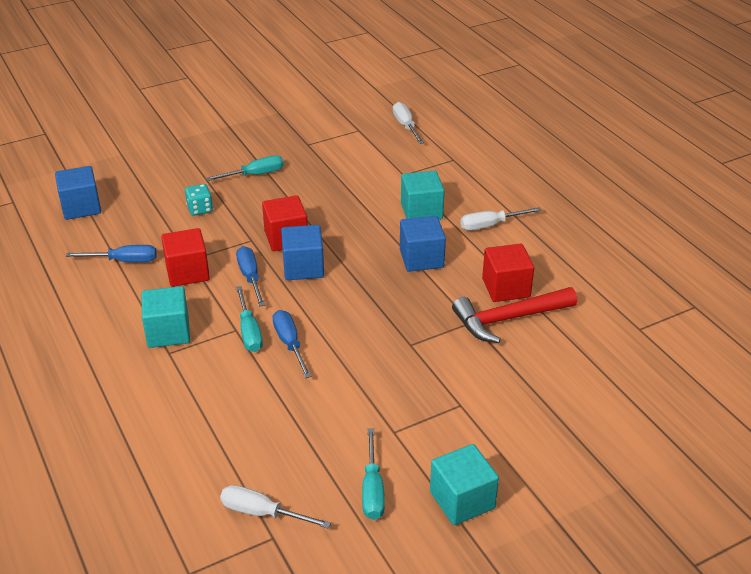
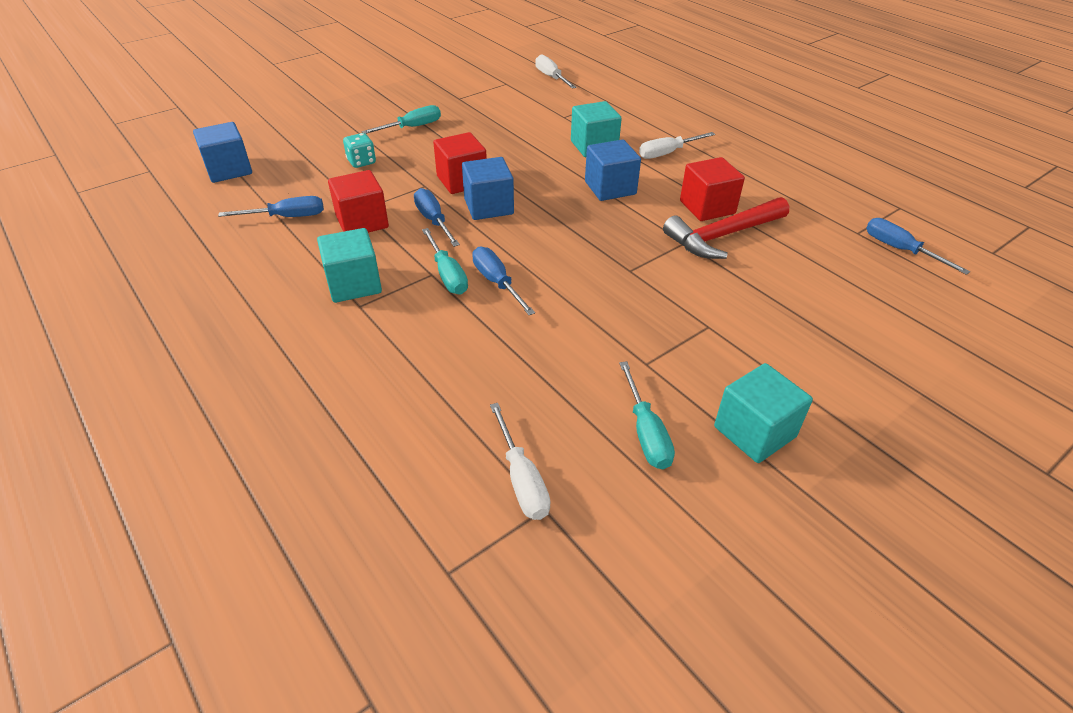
camera: 10 degrees left, 5 degrees up
white screwdriver [220,485,331,529] -> white screwdriver turned 120 degrees counterclockwise [490,403,550,520]
none -> blue screwdriver [866,218,970,275]

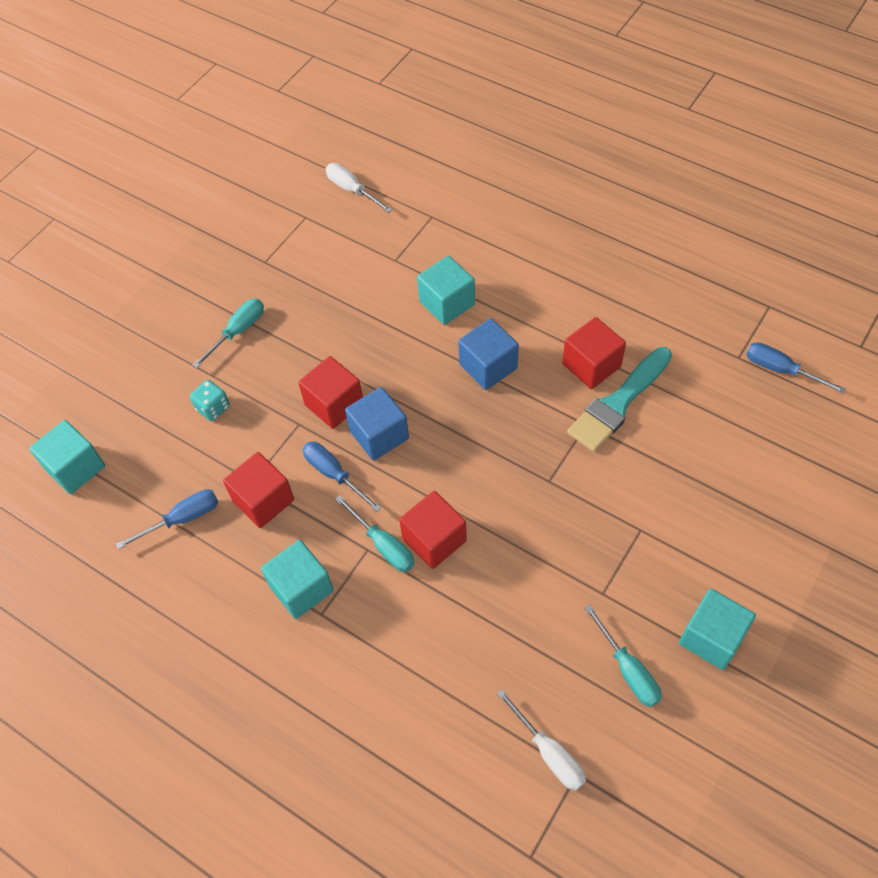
camera: 15 degrees left, 15 degrees up
blue cube [193,122,252,183] -> turquoise cube [29,420,105,494]
blue screwdriver [472,247,535,315] -> red cube [399,491,467,569]
white screwdriver [639,132,715,159] -> none
red hammer [663,197,789,259] -> turquoise brush [567,347,672,452]

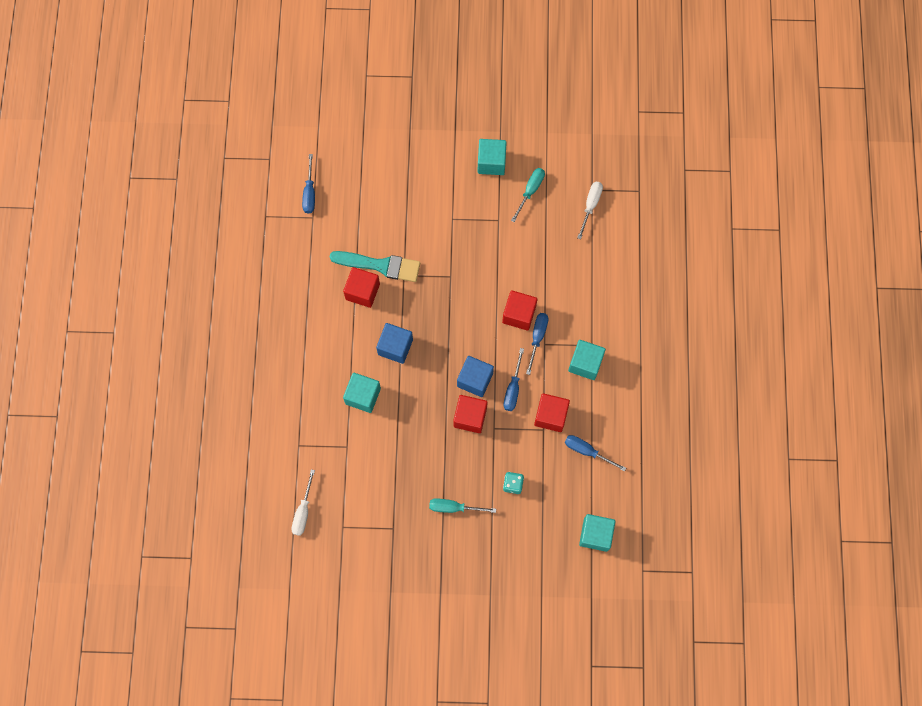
camera: 125 degrees left, 15 degrees up
turquoise screwdriver [335,495,415,572] -> blue screwdriver [526,313,548,375]

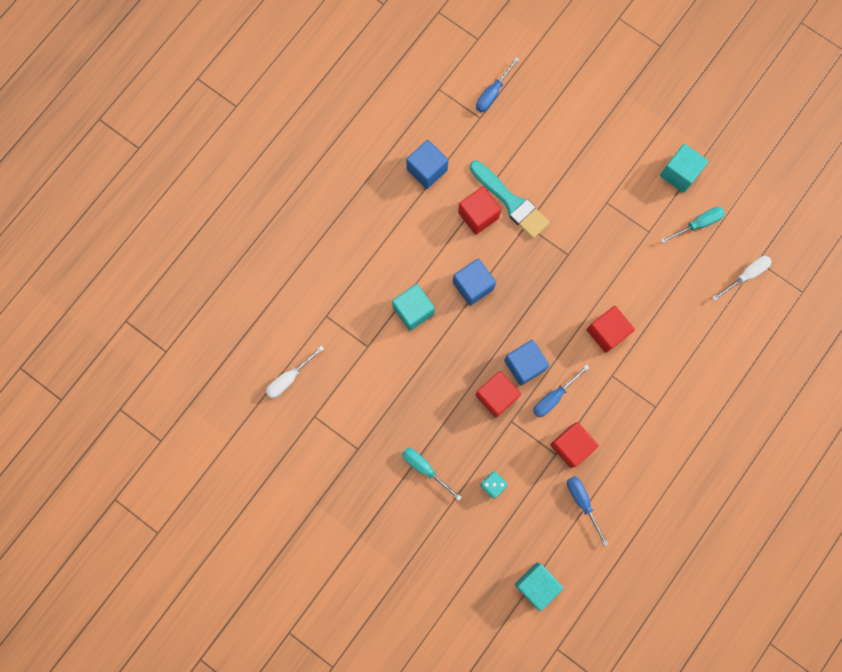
camera: 35 degrees right, 5 degrees up
blue screwdriver [526,313,548,375] -> none
turquoise cube [568,340,606,380] -> none
none -> blue cube [406,140,448,189]

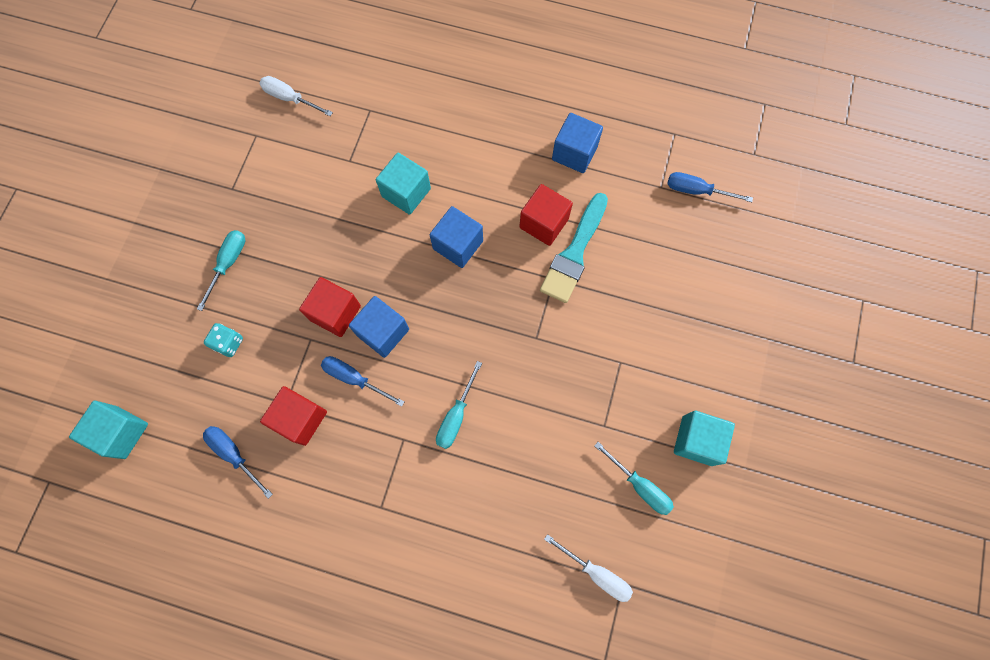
camera: 70 degrees right, 5 degrees down
blue screwdriver [567,476,608,546] -> blue screwdriver turned 90 degrees counterclockwise [203,426,273,499]
red cube [587,306,635,353] -> turquoise screwdriver [436,361,482,449]

